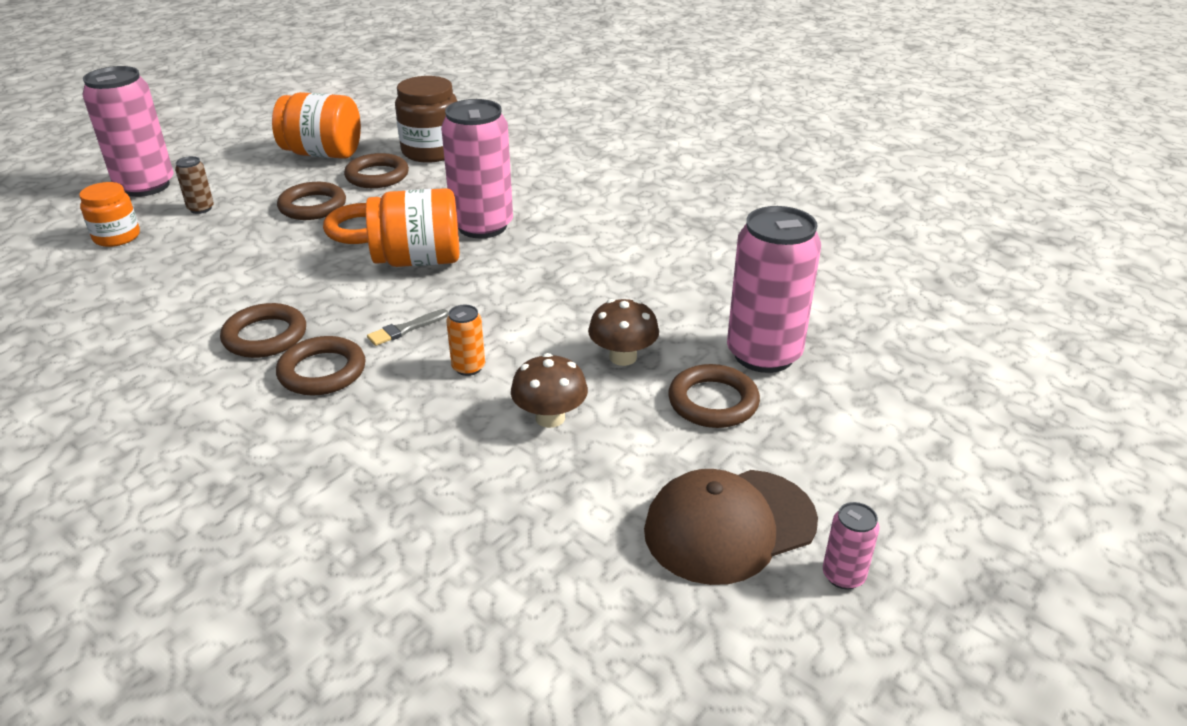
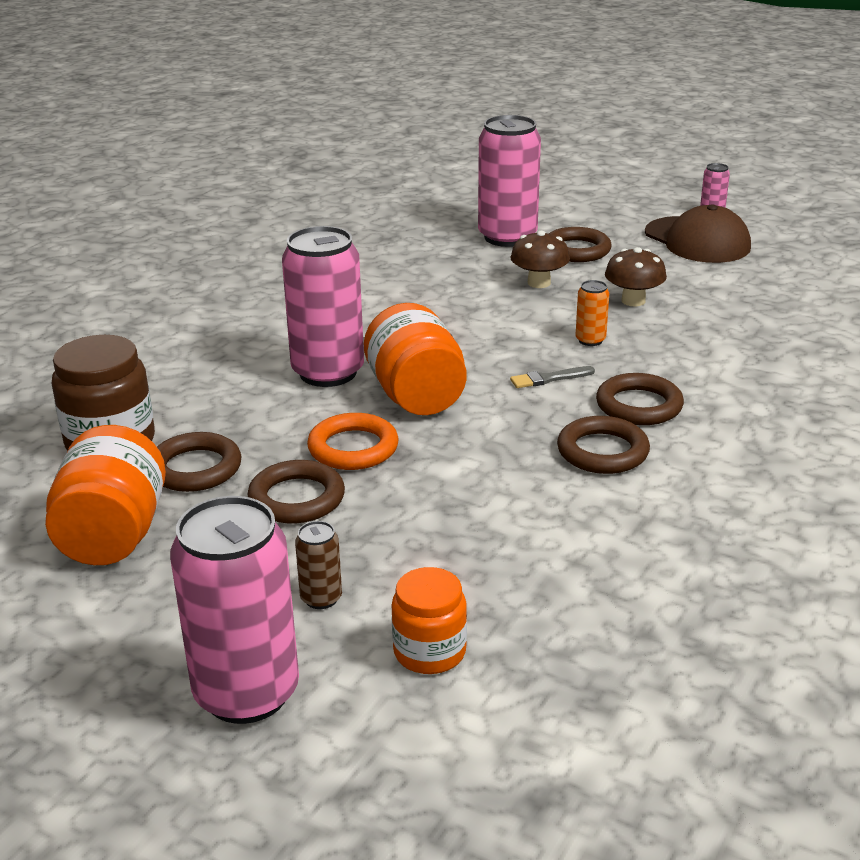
camera: 100 degrees left, 5 degrees down
grey brush [367,309,448,346] -> grey brush turned 120 degrees clockwise [510,366,595,388]

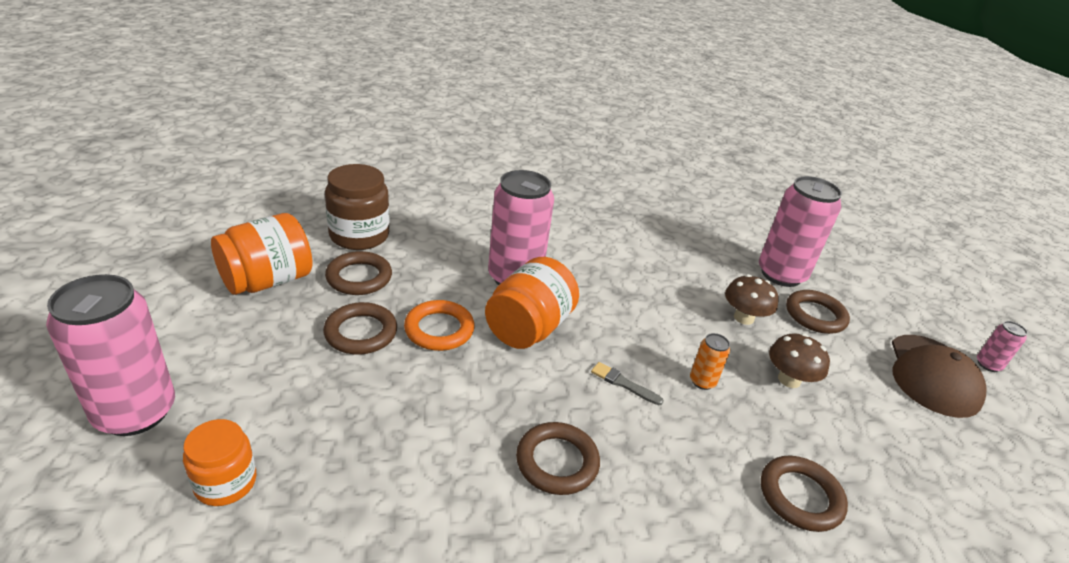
camera: 45 degrees right, 5 degrees up
brown can [295,521,342,609] -> none
brown ring [596,373,684,425] -> brown ring moved to [761,456,848,532]

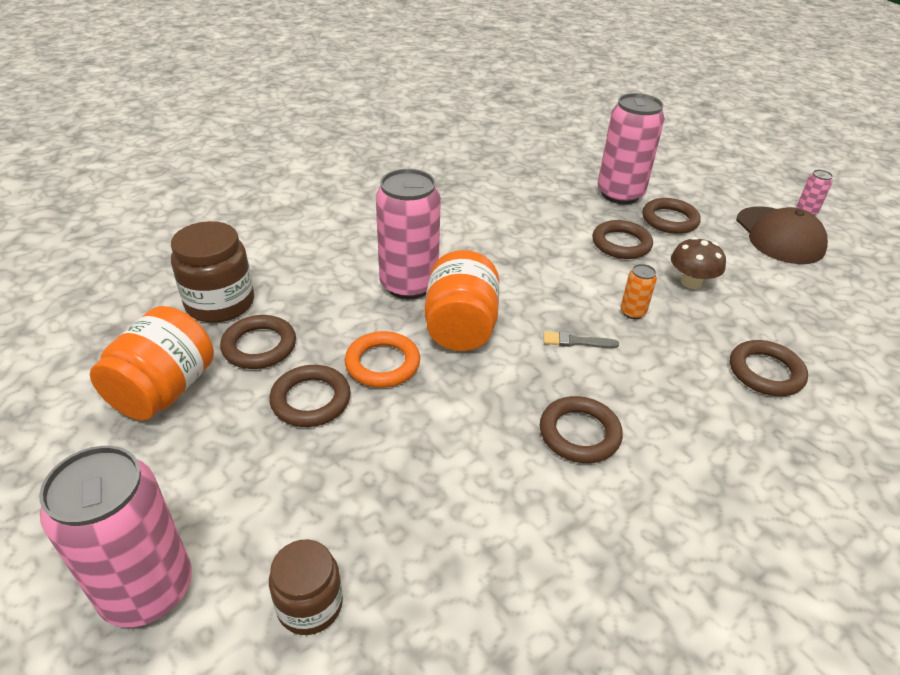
camera: 25 degrees left, 5 degrees up
orange jar [183,419,257,506] -> brown jar [269,539,343,635]
brown mushroom [725,274,779,325] -> brown ring [592,220,653,259]

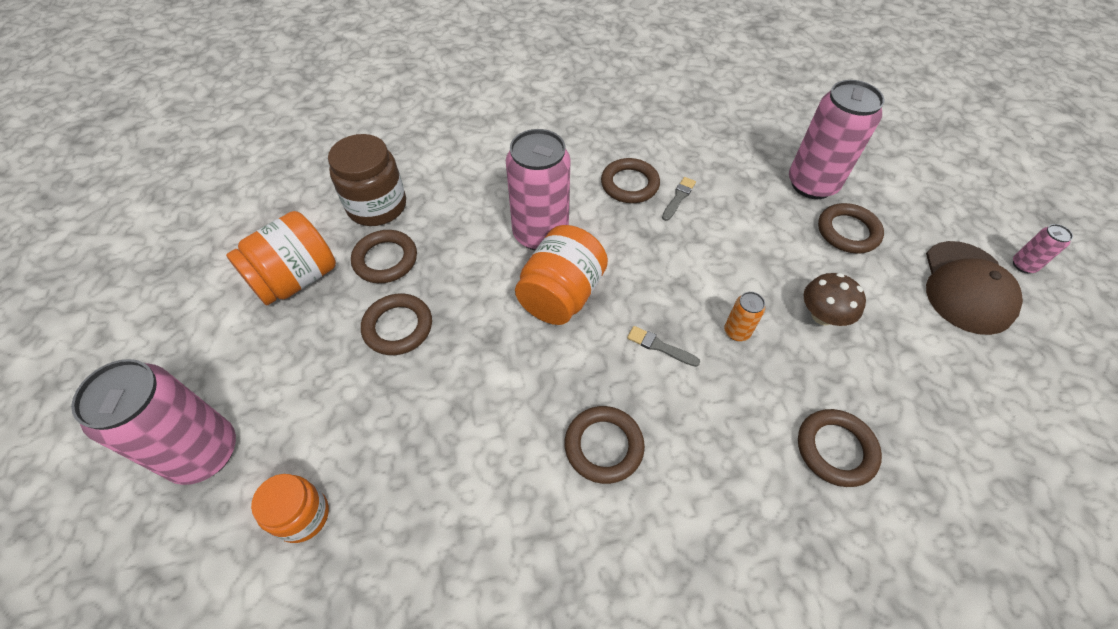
camera: 25 degrees right, 15 degrees up
brown jar [269,539,343,635] -> orange jar [251,474,329,543]
orange ring [345,331,420,388] -> none
brown ring [592,220,653,259] -> brown ring moved to [601,158,660,203]
none -> grey brush [662,177,696,221]

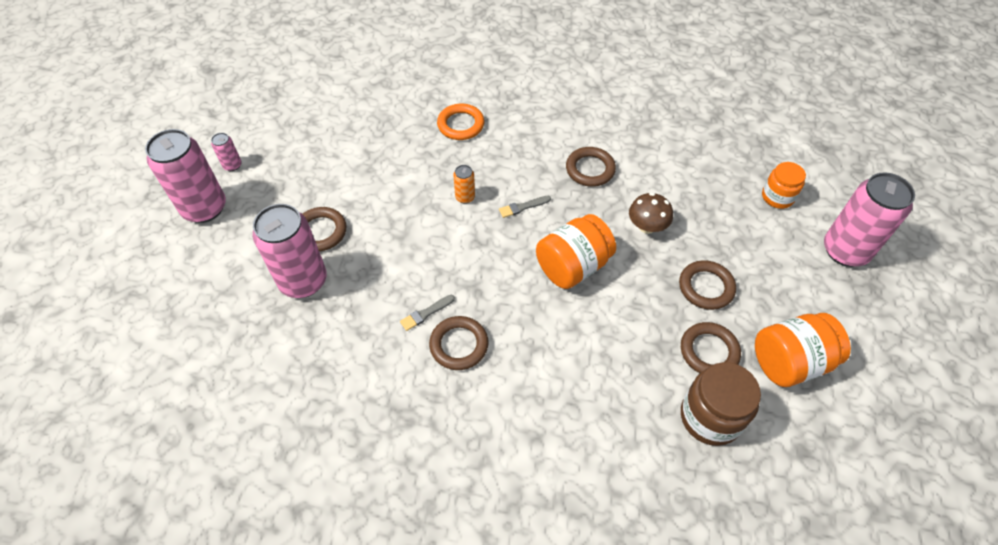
camera: 155 degrees left, 0 degrees up
pink can [506,129,571,250] -> pink can moved to [145,129,226,223]
grey brush [627,326,700,367] -> grey brush turned 105 degrees clockwise [499,196,551,218]
brown ring [798,409,882,487] -> orange ring [437,104,484,140]
brown mushroom [804,273,866,326] -> brown mushroom moved to [629,193,673,234]
brown cap [926,241,1023,335] -> none

